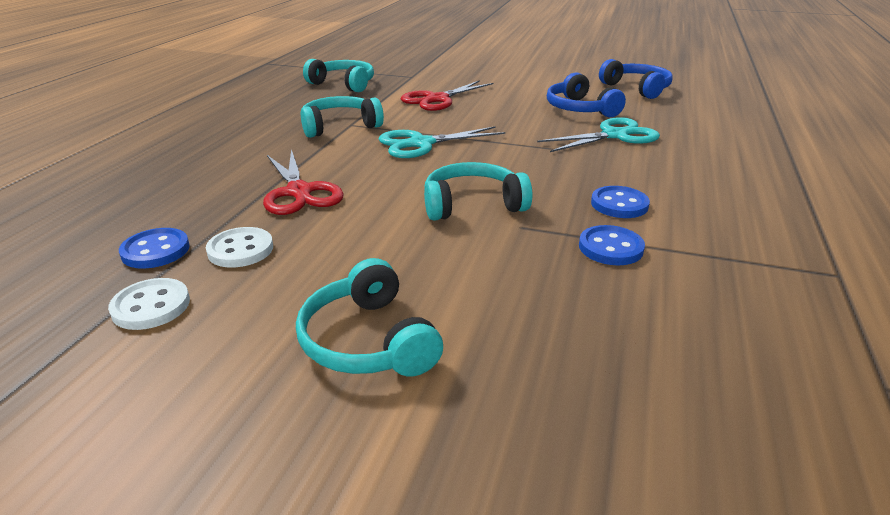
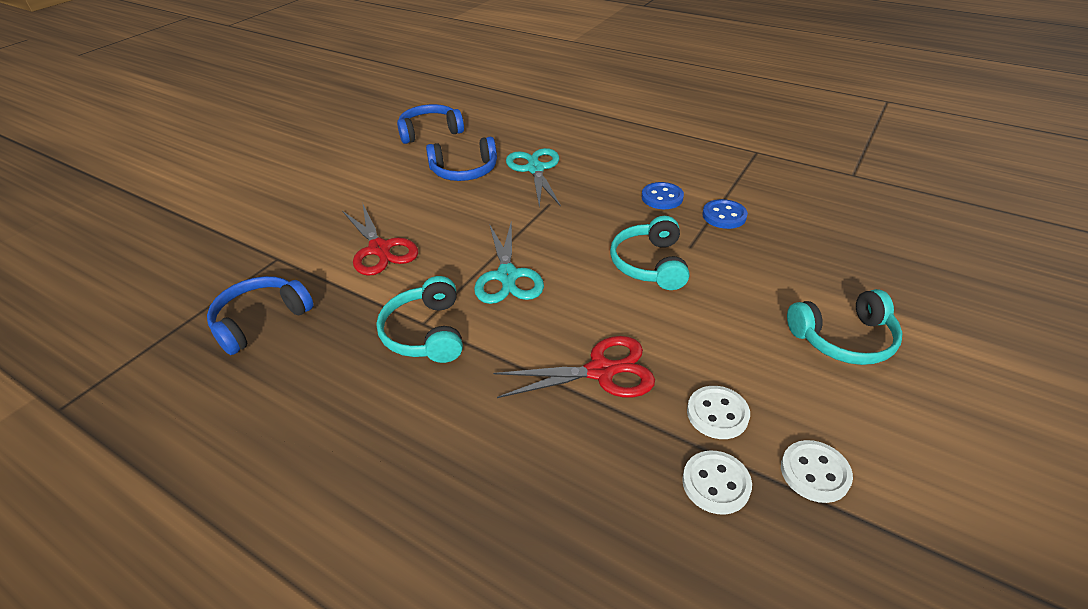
camera: 75 degrees left, 10 degrees up
blue button [119,228,190,269] -> white button [682,451,752,515]
turquoise headphones [303,59,374,92] -> blue headphones [207,276,314,355]

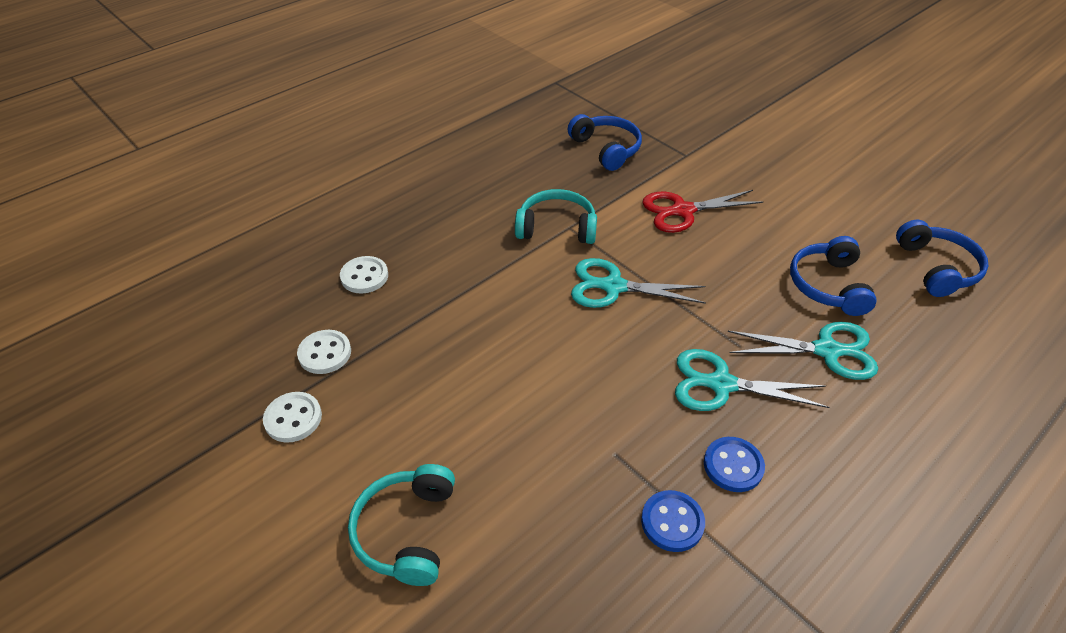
camera: 105 degrees right, 5 degrees up
red scissors [493,336,655,398] -> none
turquoise headphones [610,216,689,290] -> none
white button [687,386,750,439] -> white button moved to [340,256,388,294]
none -> turquoise scissors [675,349,829,411]

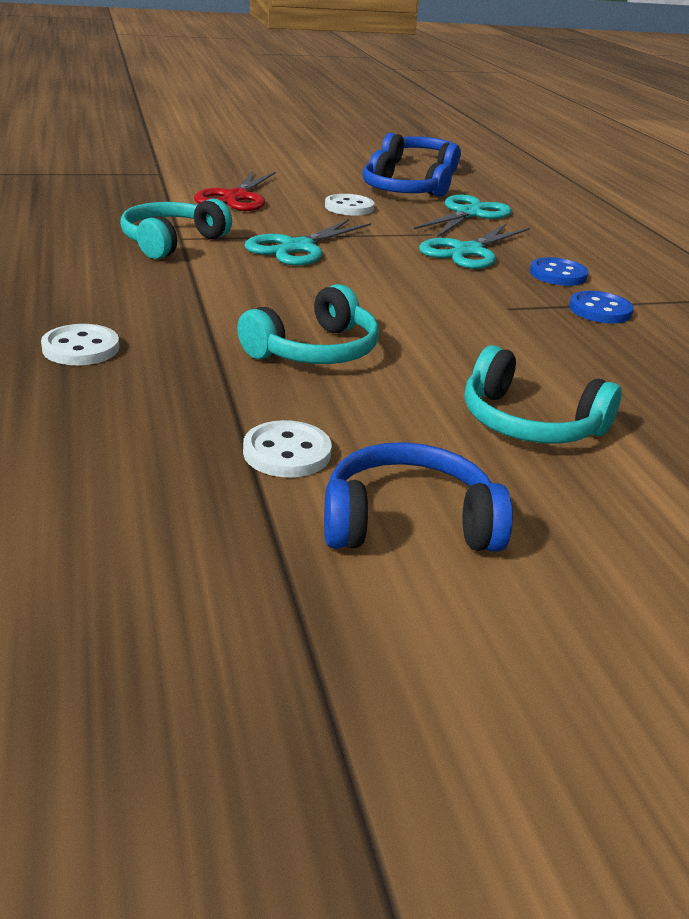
camera: 65 degrees left, 15 degrees down
white button [297,330,351,374] -> white button moved to [325,194,374,216]
blue headphones [568,114,642,171] -> blue headphones moved to [324,442,513,552]
none -> turquoise headphones [237,284,379,364]

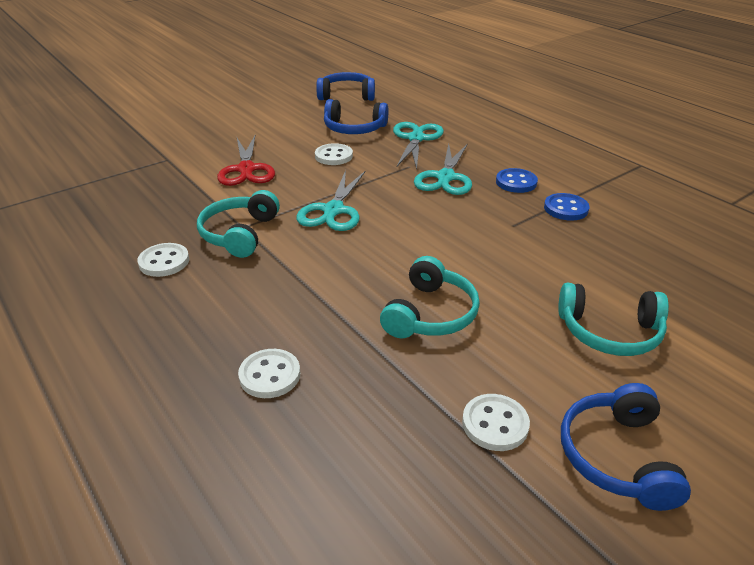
camera: 20 degrees left, 5 degrees up
blue headphones [324,442,513,552] -> blue headphones turned 60 degrees counterclockwise [561,383,691,511]
none -> white button [138,243,189,277]

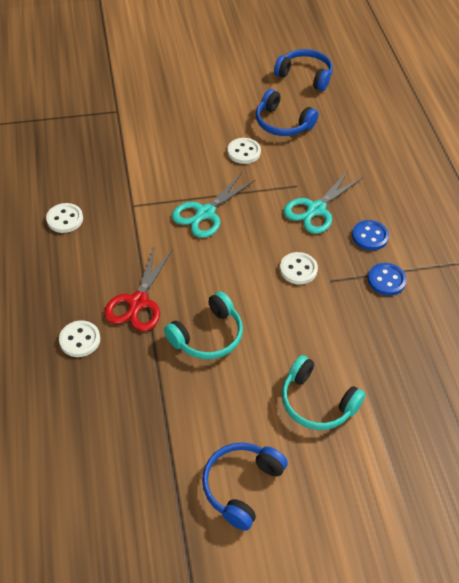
camera: 25 degrees right, 15 degrees up
turquoise headphones [197,190,280,258] -> none
red scissors [217,136,275,186] -> red scissors moved to [104,245,173,332]
turquoise scissors [393,122,444,170] -> none
white button [462,394,530,451] -> white button moved to [280,252,318,284]

